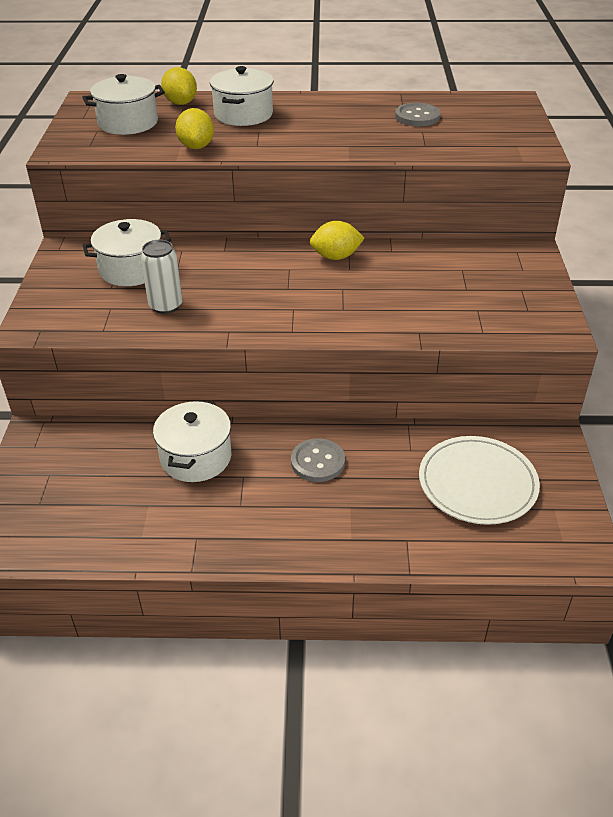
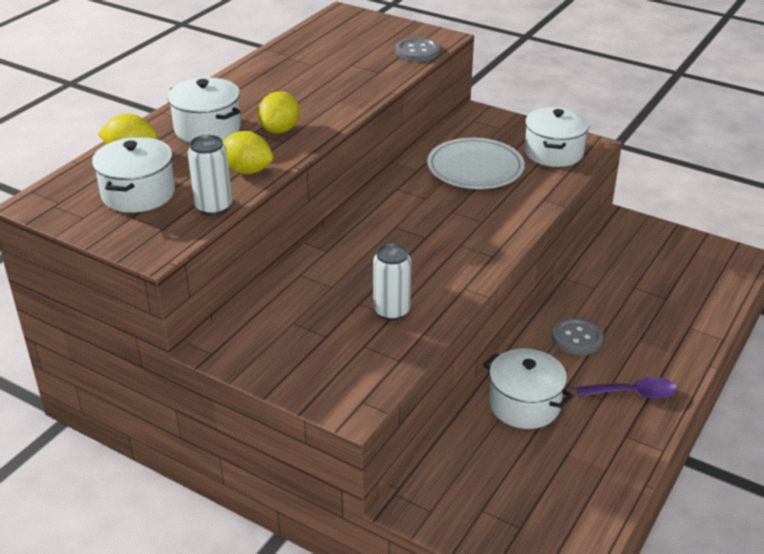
camera: 60 degrees left, 5 degrees down
white pot [83,219,171,286] -> white pot moved to [524,107,590,167]
yellow lemon [310,221,364,260] -> yellow lemon moved to [258,91,300,133]
grey button [395,103,441,126] -> grey button moved to [396,37,440,61]
white plate [419,436,540,525] -> white plate moved to [427,138,525,189]
none -> white can [188,135,232,215]
none -> purple spoon [577,377,677,399]

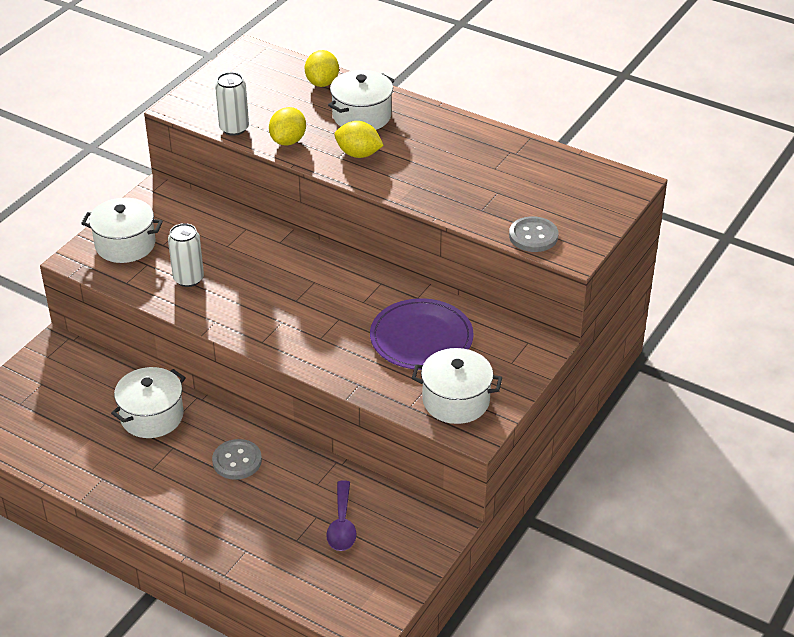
camera: 90 degrees right, 5 degrees up
white pot [92,137,175,213] -> white pot moved to [81,198,163,263]
white plate [427,138,525,189] -> purple plate [370,298,474,370]
purple spoon [577,377,677,399] -> purple spoon moved to [326,481,357,551]

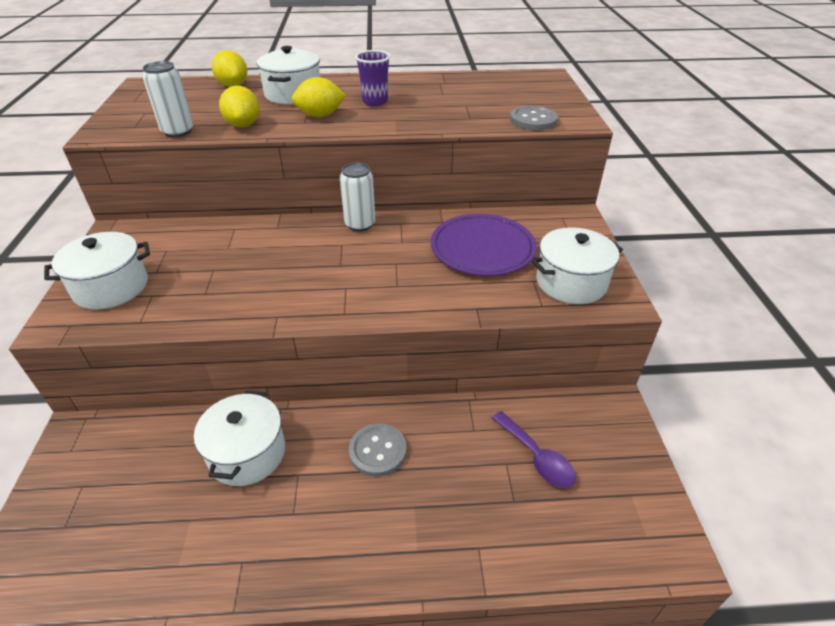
camera: 35 degrees left, 0 degrees up
white can [168,223,204,287] -> white can moved to [340,163,375,231]
none -> purple cup [355,50,390,106]

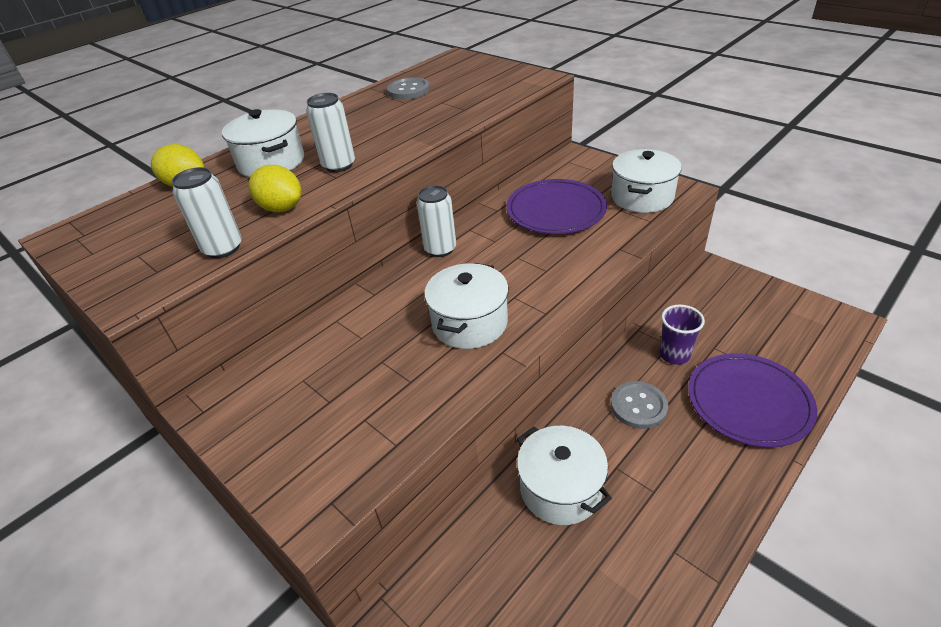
camera: 40 degrees left, 0 degrees up
white pot [44,232,150,310] -> white pot moved to [424,263,509,349]
yellow lemon [292,77,346,117] -> white can [306,93,355,172]
purple cup [355,50,390,106] -> purple cup moved to [659,305,705,365]
purple spoon [492,411,576,488] -> none
grey button [510,106,558,130] -> grey button moved to [387,77,430,100]
none -> purple plate [688,353,817,448]

